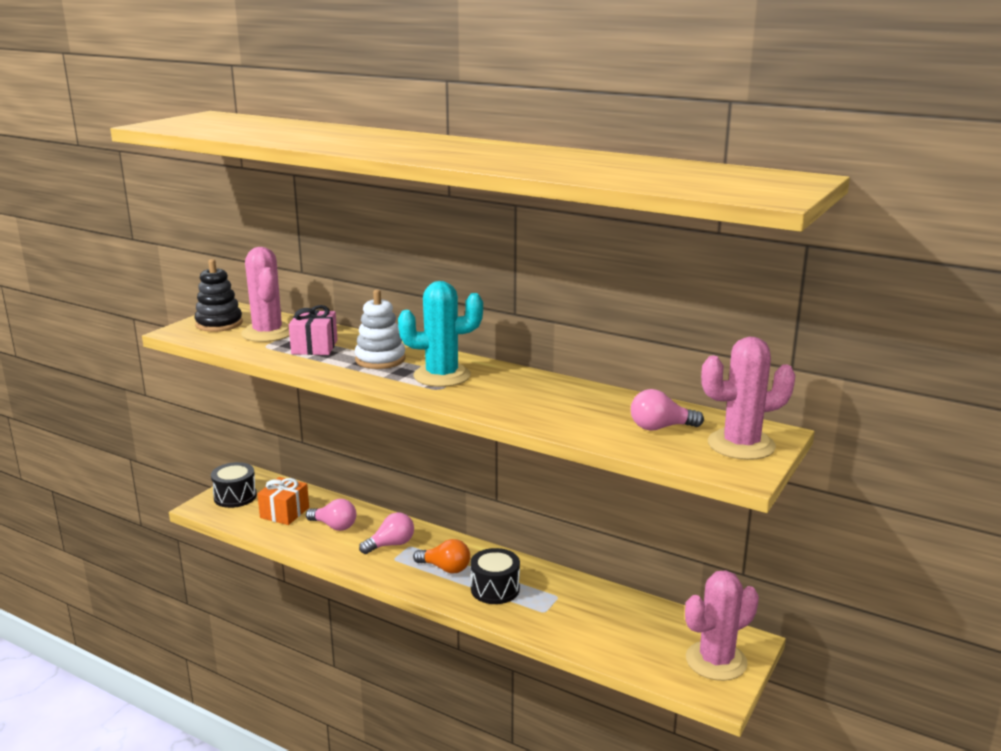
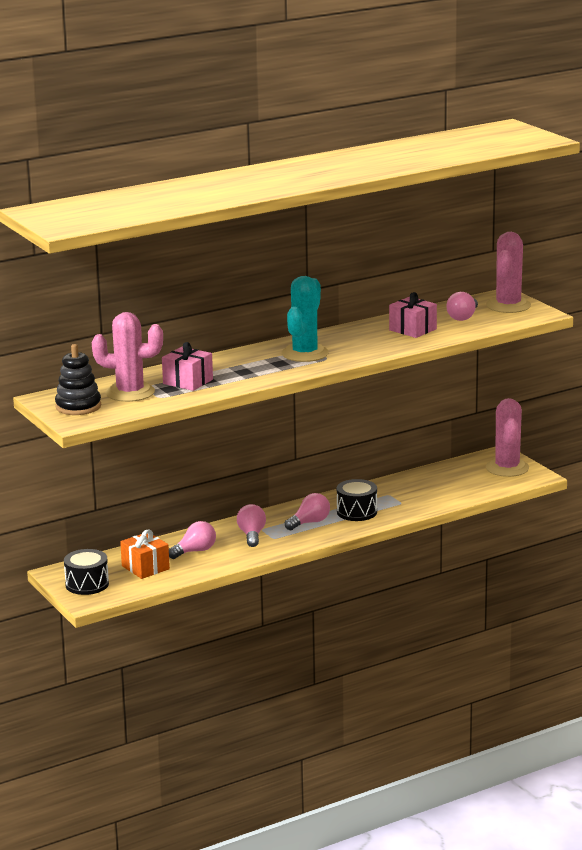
camera: 60 degrees left, 0 degrees up
white stacking toy [355,289,406,369] -> none
orange light bulb [413,539,470,573] -> pink light bulb [285,493,330,530]
none -> pink gift [389,292,437,338]

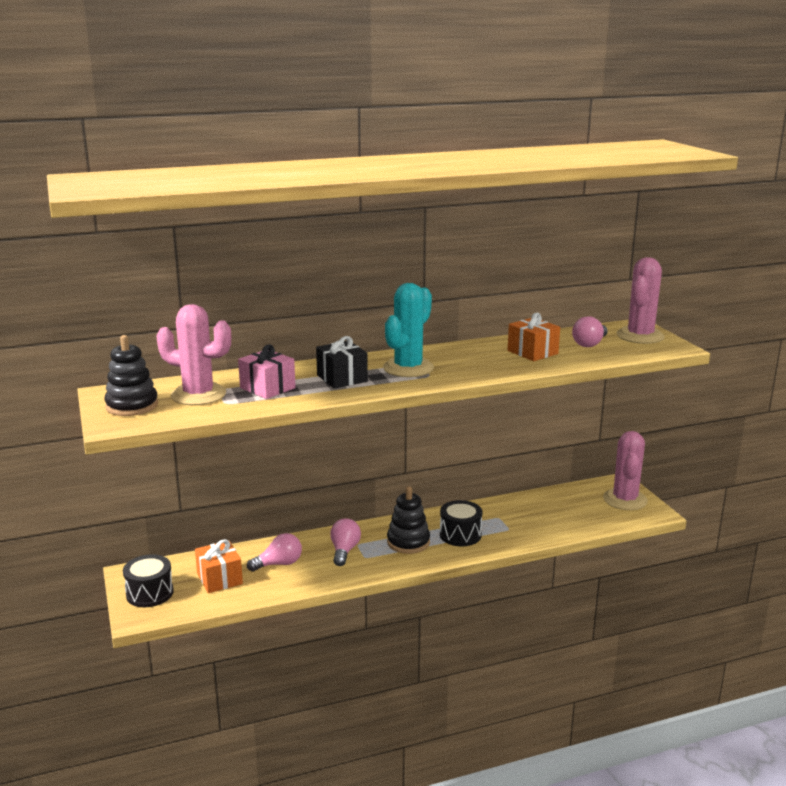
camera: 10 degrees right, 0 degrees up
pink light bulb [285,493,330,530] -> black stacking toy [387,486,430,554]
pink gift [389,292,437,338] -> orange gift [508,313,560,361]
none -> black gift [316,336,368,389]

